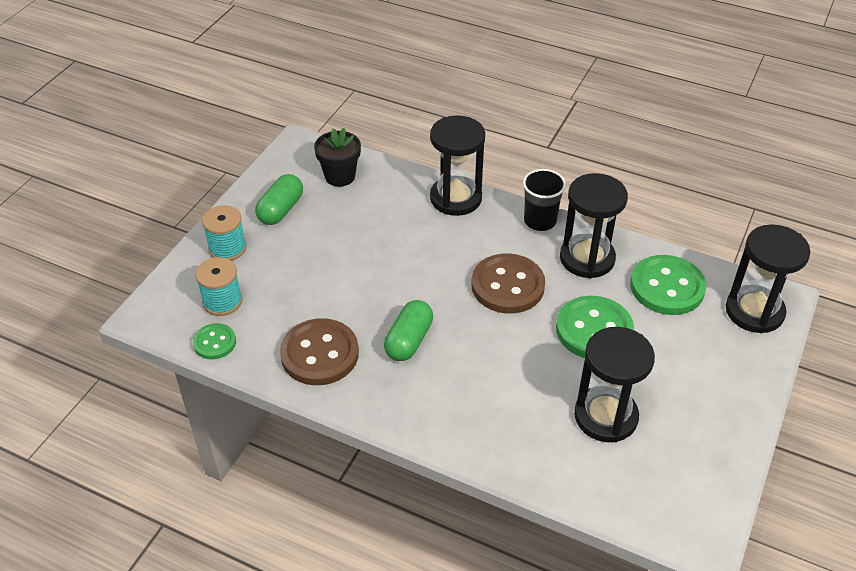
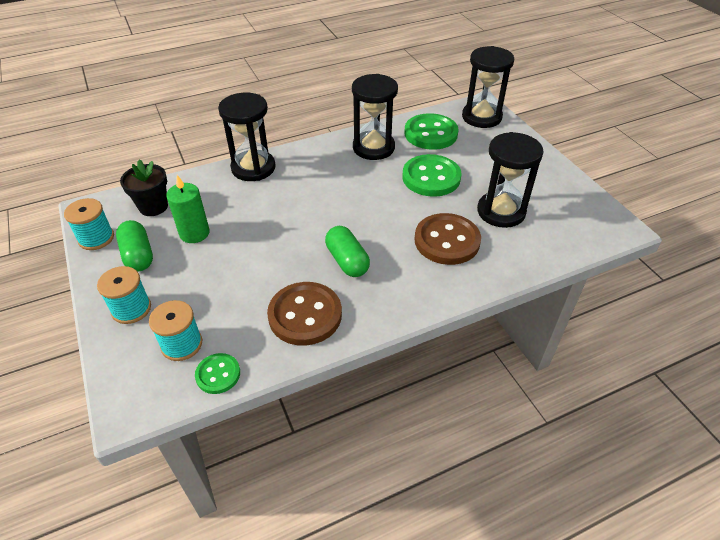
camera: 50 degrees left, 0 degrees up
brown button [471,253,545,314] -> brown button moved to [415,213,481,265]
black cup [523,169,566,231] -> none
none -> turquoise spool [64,198,114,250]
none -> green candle [166,175,210,243]

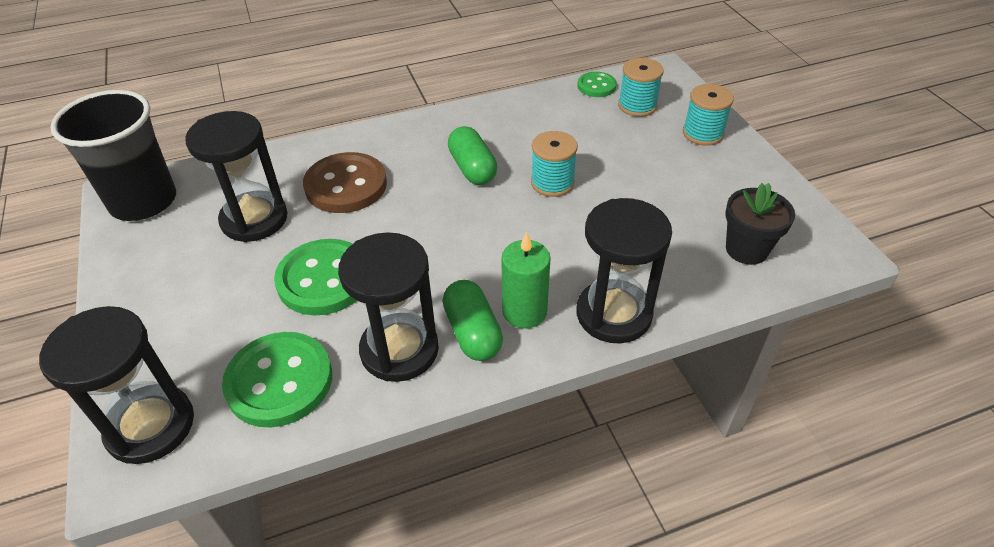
camera: 175 degrees left, 0 degrees up
turquoise spool [64,198,114,250] -> turquoise spool moved to [531,131,578,197]
green capsule [116,220,153,272] -> green capsule moved to [443,280,503,361]
green candle [166,175,210,243] -> green candle moved to [501,232,551,329]
brown button [267,282,342,346] -> none
none -> black cup [50,90,176,221]

